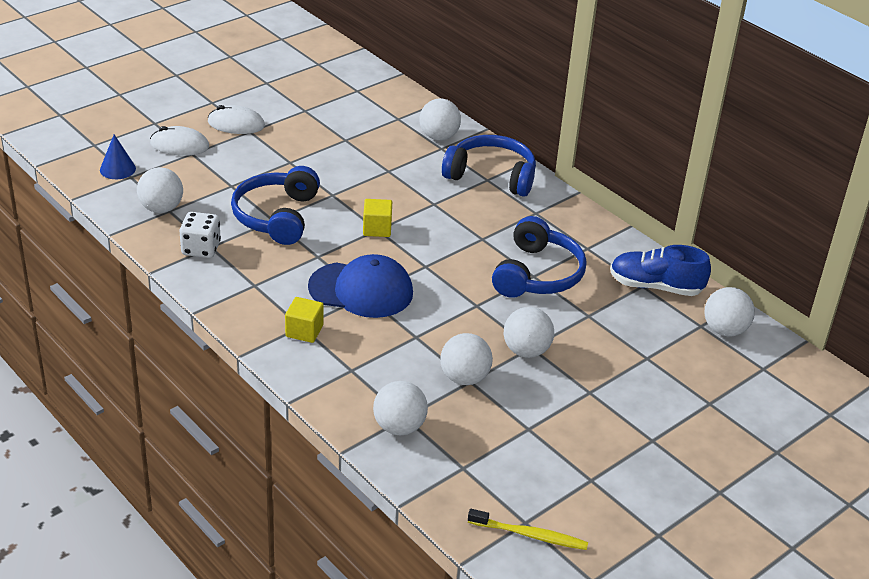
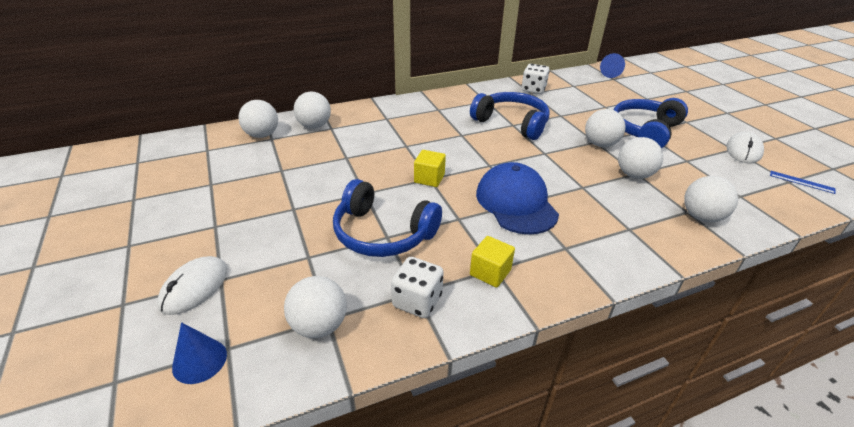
camera: 70 degrees left, 0 degrees up
white mouse [208,105,265,134] -> white mouse moved to [726,131,764,164]
yellow cube [285,297,323,343] -> yellow cube moved to [470,236,515,288]
blue cap [308,254,413,318] -> blue cap turned 45 degrees counterclockwise [476,162,559,235]
blue headphones [442,135,536,197] -> blue headphones moved to [614,98,688,148]
yellow toothbrush [468,509,588,550] -> blue ruler [770,171,836,194]
blue shoe [610,245,711,296] -> white dice [521,64,550,94]
white ball [704,287,755,336] -> white ball moved to [238,100,278,138]
none -> blue cone [600,53,625,78]

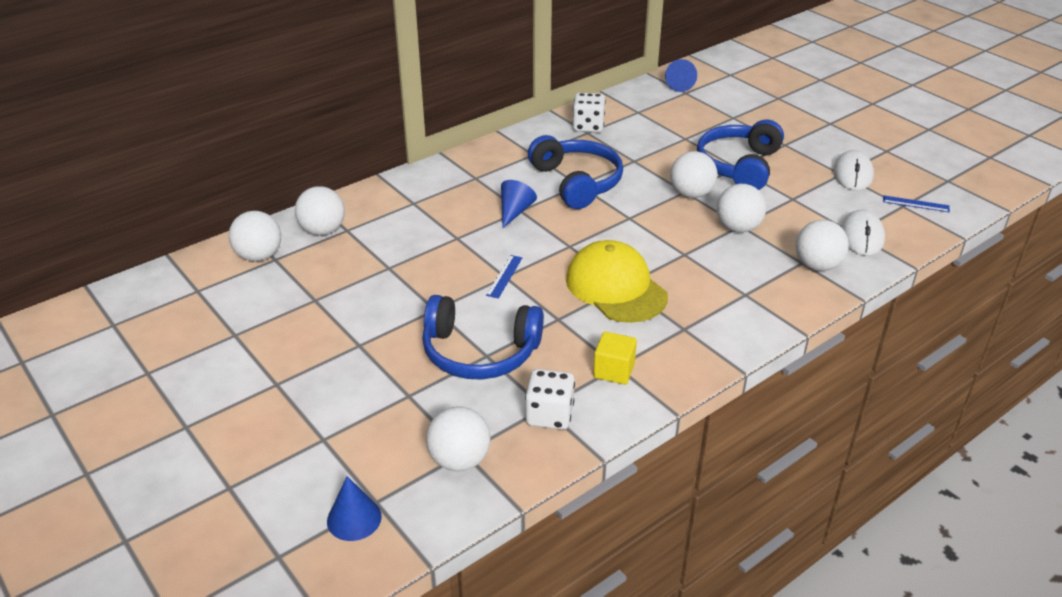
camera: 15 degrees left, 0 degrees up
white mouse [157,256,228,315] -> white mouse moved to [841,210,885,256]
yellow cube [414,150,446,187] -> blue ruler [486,255,523,299]
blue headphones [470,92,550,140] -> blue headphones turned 45 degrees clockwise [528,135,623,209]
blue cap [476,162,559,235] -> yellow cap [566,240,668,323]
none -> blue cone [501,180,537,228]

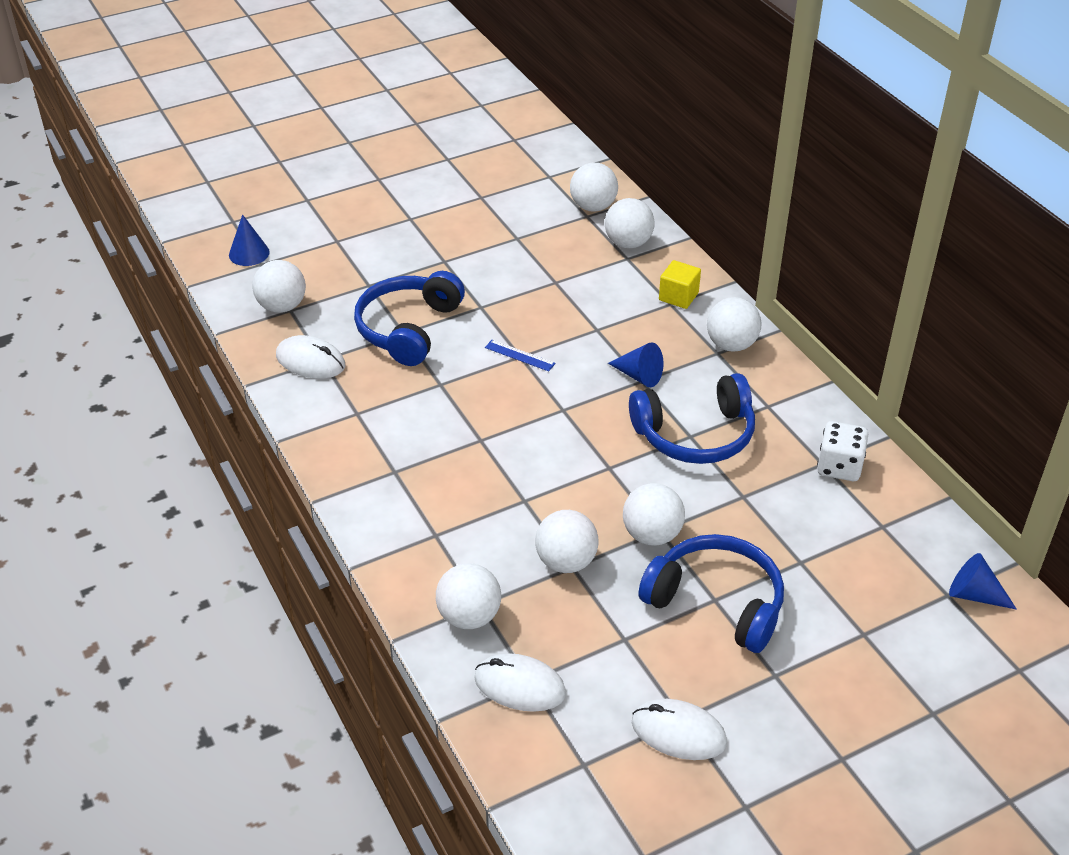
camera: 100 degrees right, 5 degrees up
white dice [525,369,575,430] -> white mouse [276,335,346,378]
yellow cap [566,240,668,323] -> none
yellow cube [593,332,637,385] -> yellow cube moved to [659,260,701,309]
blue ruler [883,195,950,212] -> none
none -> white ball [707,297,762,352]

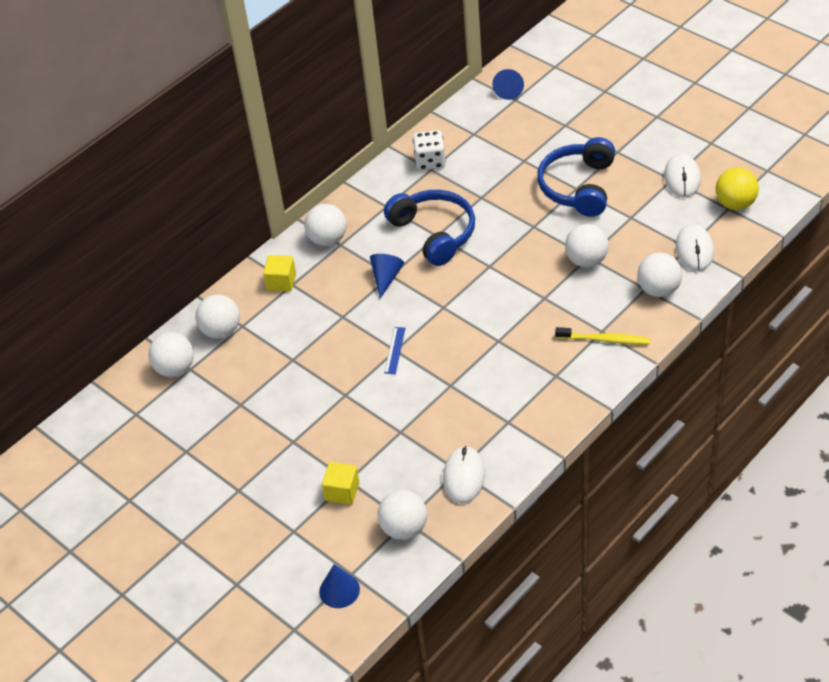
camera: 105 degrees left, 5 degrees up
blue headphones [354,271,465,366] -> none
white ball [623,483,685,546] -> none
none -> yellow cube [322,462,359,505]
none -> yellow toothbrush [555,327,651,344]
none -> yellow ball [716,167,759,210]

